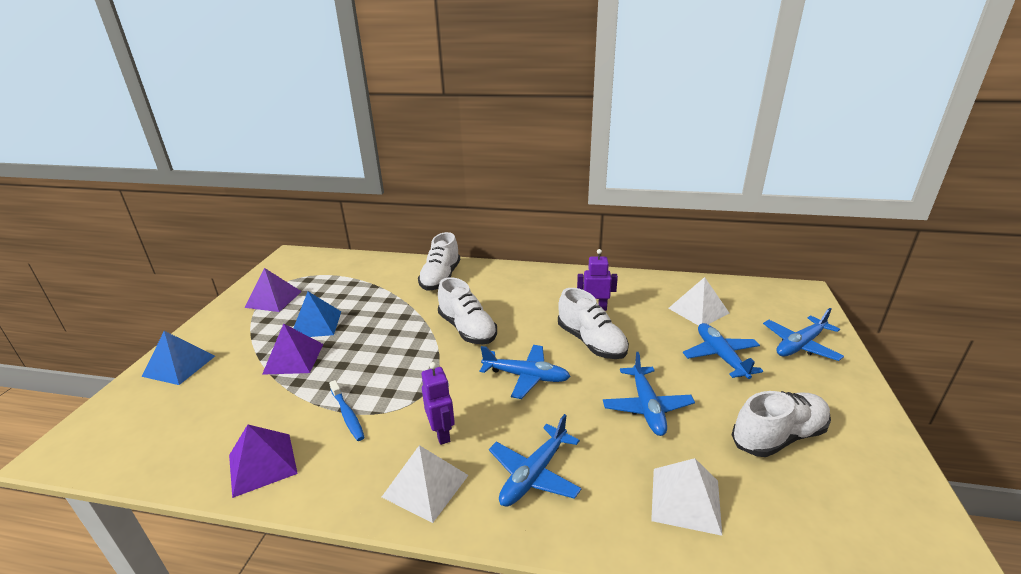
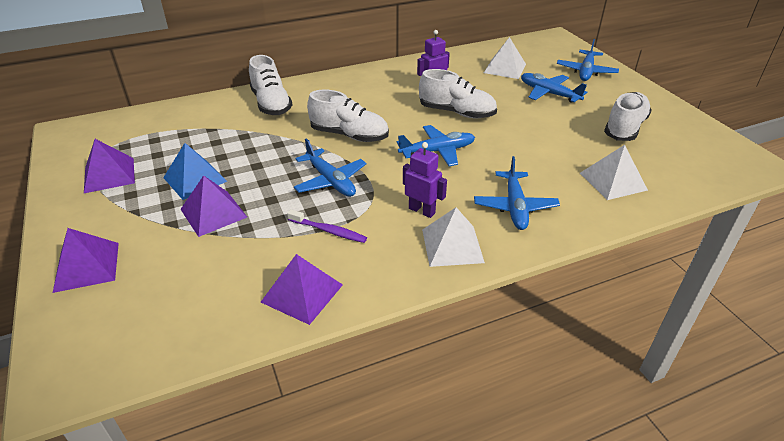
camera: 35 degrees left, 10 degrees up
blue pyramid [142,331,215,385] -> purple pyramid [53,228,119,293]
blue toothbrush [329,380,365,441] -> purple toothbrush [287,209,367,243]
blue plane [603,352,695,436] -> blue plane moved to [294,138,366,197]

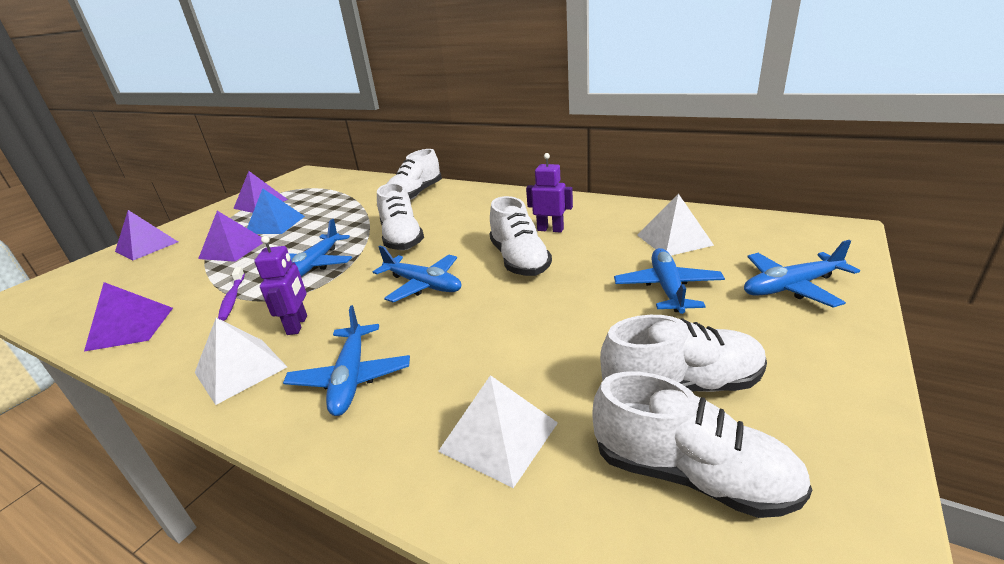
camera: 55 degrees right, 10 degrees down
blue plane [474,156,560,230] -> blue plane turned 60 degrees counterclockwise [283,305,410,416]
none -> white shoe [592,371,812,518]

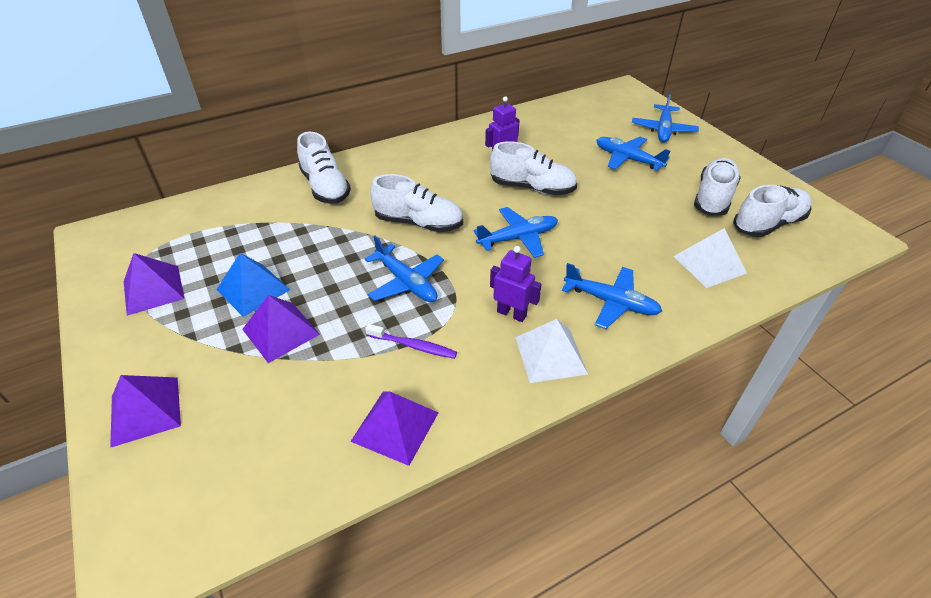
camera: 60 degrees left, 15 degrees up
white pyramid [637,194,714,256] -> none

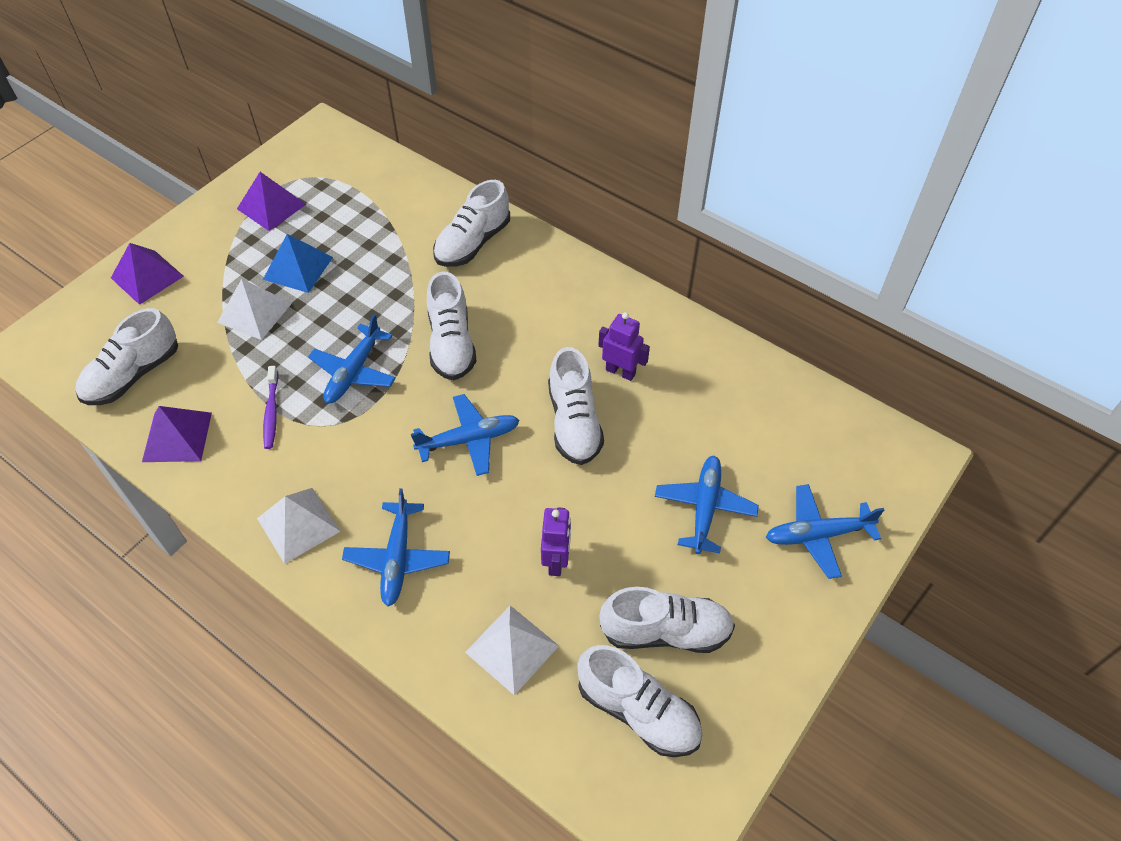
camera: 65 degrees right, 10 degrees up
purple pyramid [242,295,320,363] -> white pyramid [217,279,292,340]
blue plane [473,207,558,258] -> blue plane turned 60 degrees counterclockwise [411,394,520,476]
purple robot [490,246,542,322] -> purple robot moved to [541,507,571,576]
none -> white shoe [75,308,178,405]

